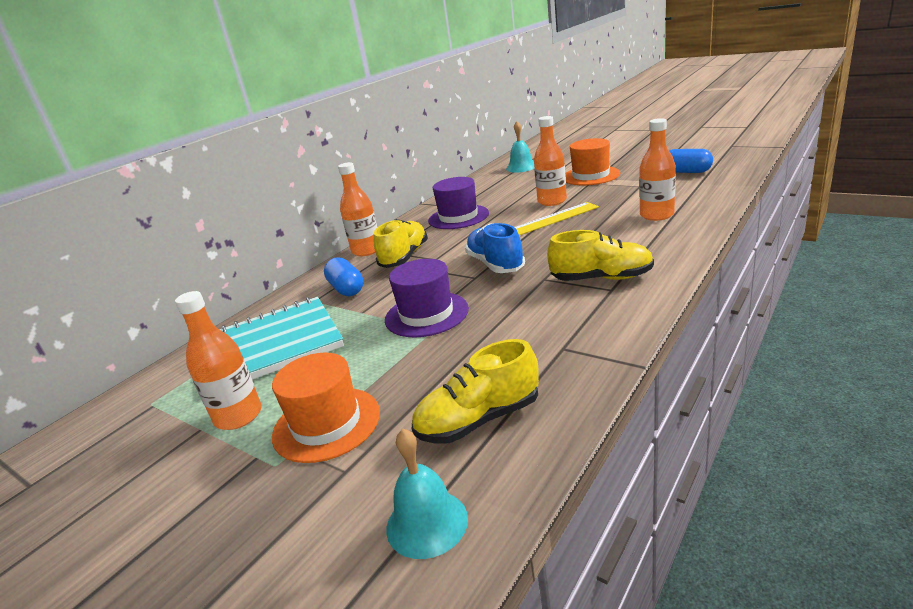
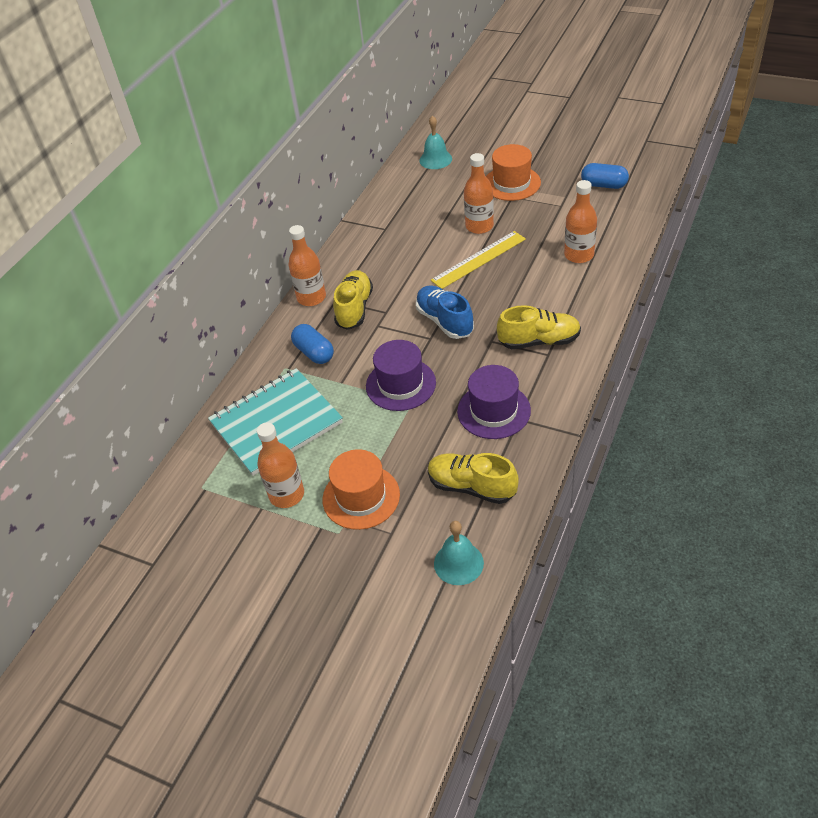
camera: 10 degrees left, 20 degrees up
yellow shoe [412,339,539,444] -> yellow shoe turned 60 degrees clockwise [428,453,519,504]
purple hat [428,177,489,229] -> purple hat moved to [457,365,531,439]

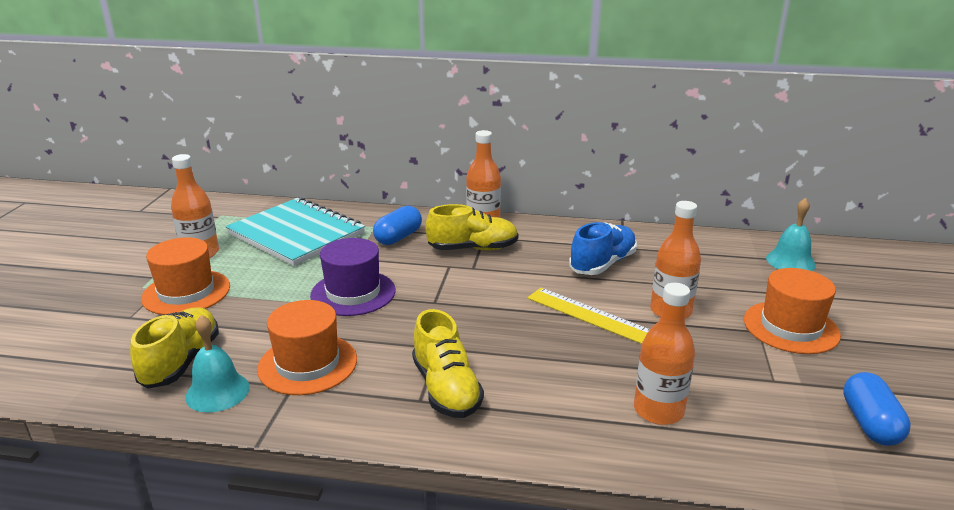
camera: 70 degrees right, 20 degrees down
blue shoe [416,286,474,339] -> blue shoe moved to [569,222,637,275]
turquoise bell [434,521,484,585] -> turquoise bell moved to [185,315,250,413]
purple hat [457,365,531,439] -> orange hat [257,300,357,395]

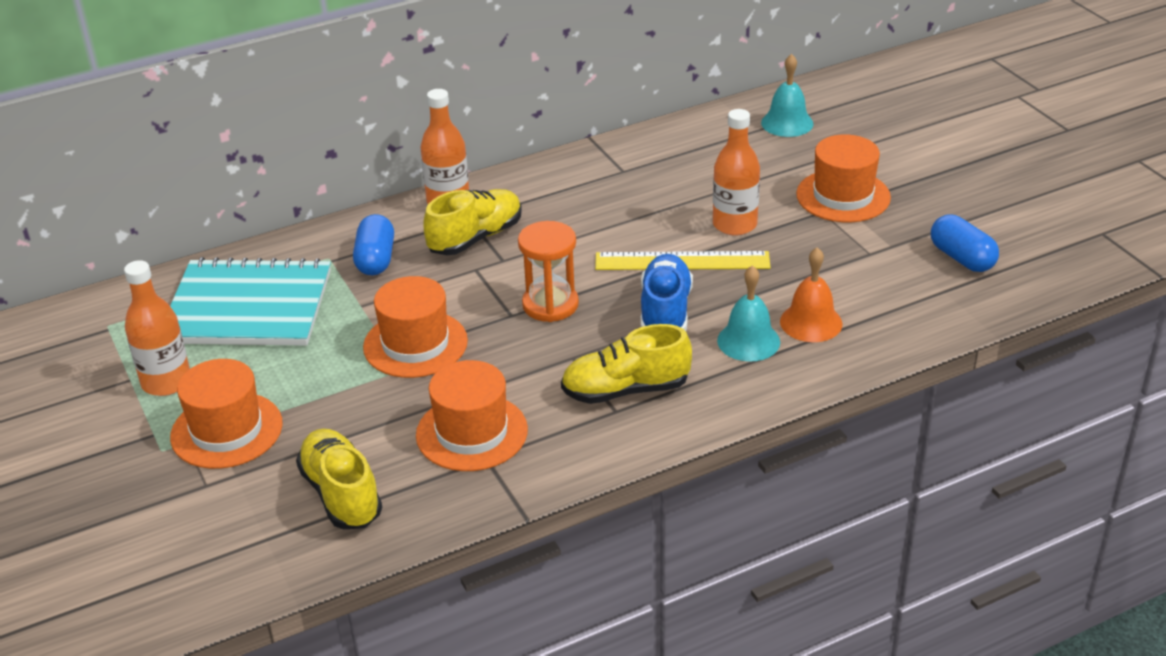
camera: 35 degrees left, 10 degrees up
turquoise bell [185,315,250,413] -> turquoise bell moved to [717,265,780,362]
purple hat [310,238,396,316] -> orange hat [363,276,468,378]
yellow shoe [412,309,484,418] -> yellow shoe turned 135 degrees clockwise [561,324,692,404]
blue shoe [569,222,637,275] -> blue shoe moved to [641,254,693,331]
orange bottle [634,283,695,425] -> orange bell [780,247,843,342]
none -> orange hourglass [518,221,579,322]

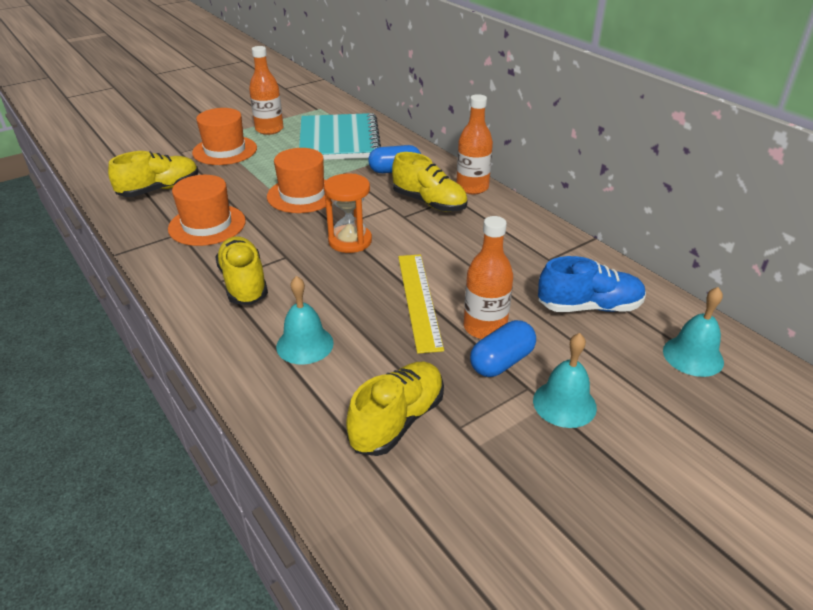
camera: 80 degrees right, 0 degrees up
blue shoe [641,254,693,331] -> blue shoe moved to [538,256,646,312]
orange bell [780,247,843,342] -> none
orange hat [796,134,891,222] -> turquoise bell [533,333,597,428]
blue capsule [931,215,999,272] -> blue capsule moved to [470,320,536,377]
none -> yellow shoe [346,362,444,456]

